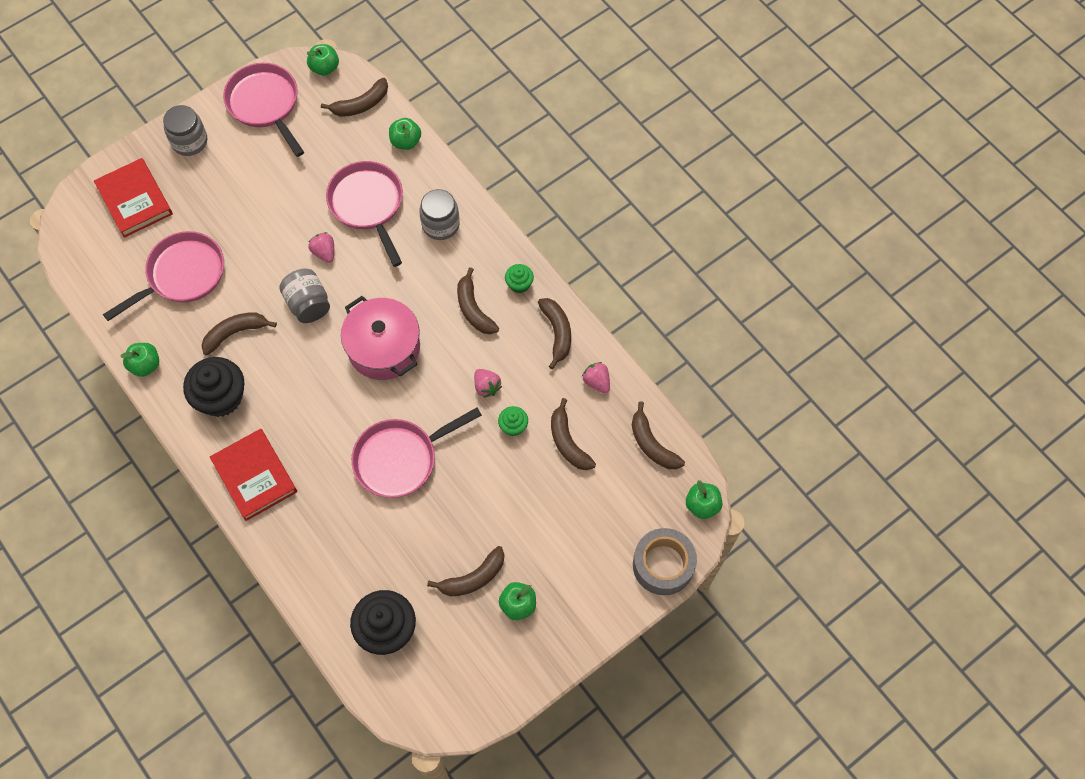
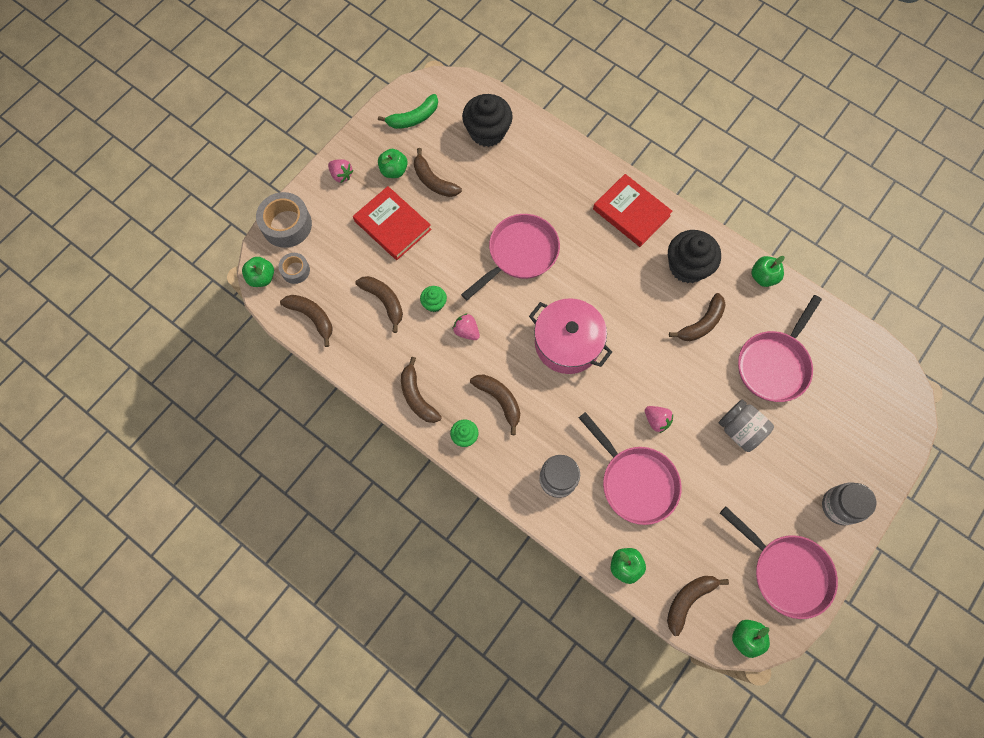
camera: 165 degrees right, 5 degrees up
red book [94,158,173,238] -> red book moved to [353,186,431,260]
grey jar [279,268,330,323] -> grey jar moved to [719,399,774,452]
brown banana [427,546,504,596] -> brown banana turned 90 degrees counterclockwise [414,148,462,197]
pink strawberry [582,362,610,393] -> pink strawberry moved to [328,159,354,183]
none -> grey tape [278,253,310,284]
none -> green banana [378,94,438,129]

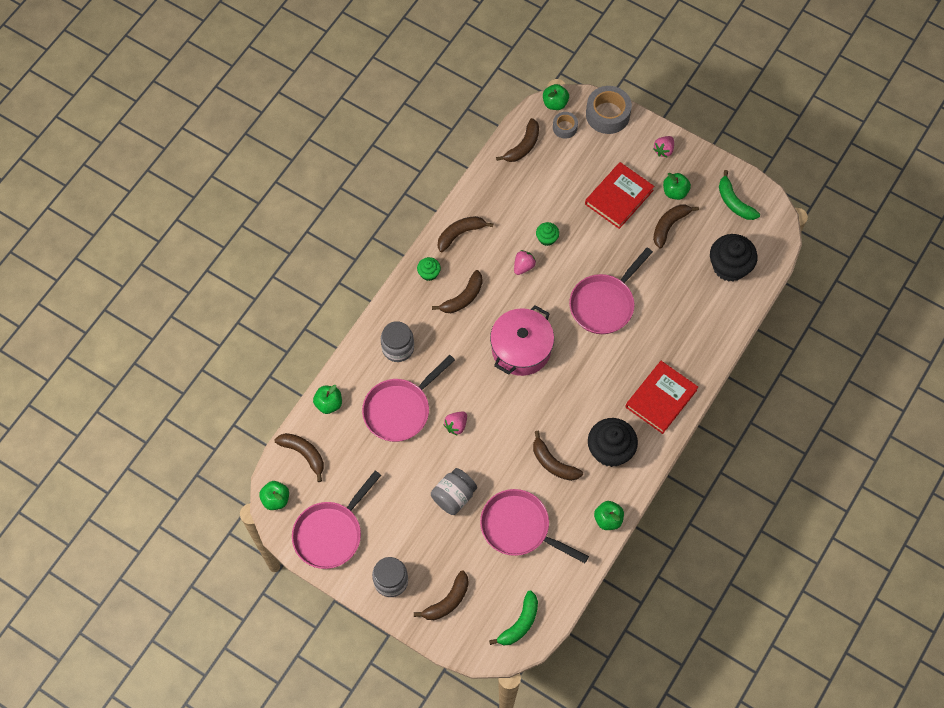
camera: 85 degrees right, 5 degrees down
brown banana [355,276,403,333] -> brown banana moved to [414,571,469,620]
pink pan [461,214,560,300] -> pink pan turned 90 degrees clockwise [569,247,653,334]
none -> green banana [489,590,538,645]

